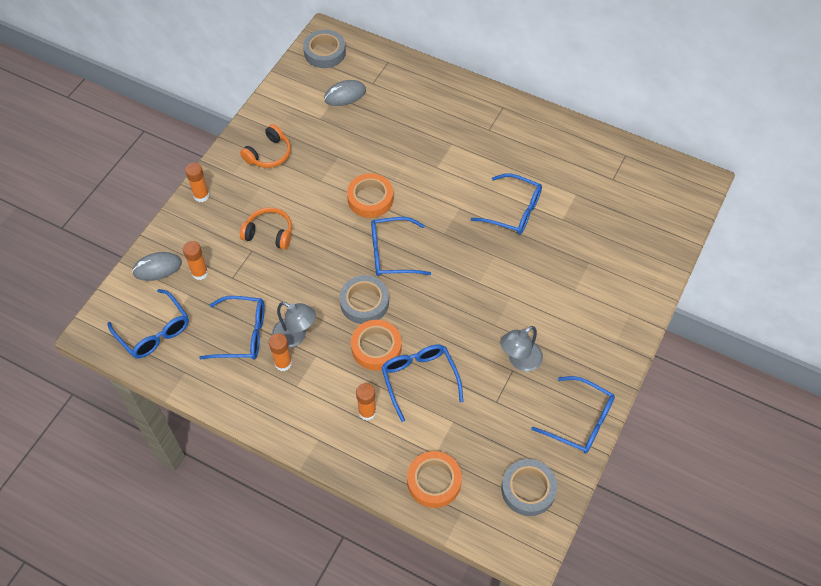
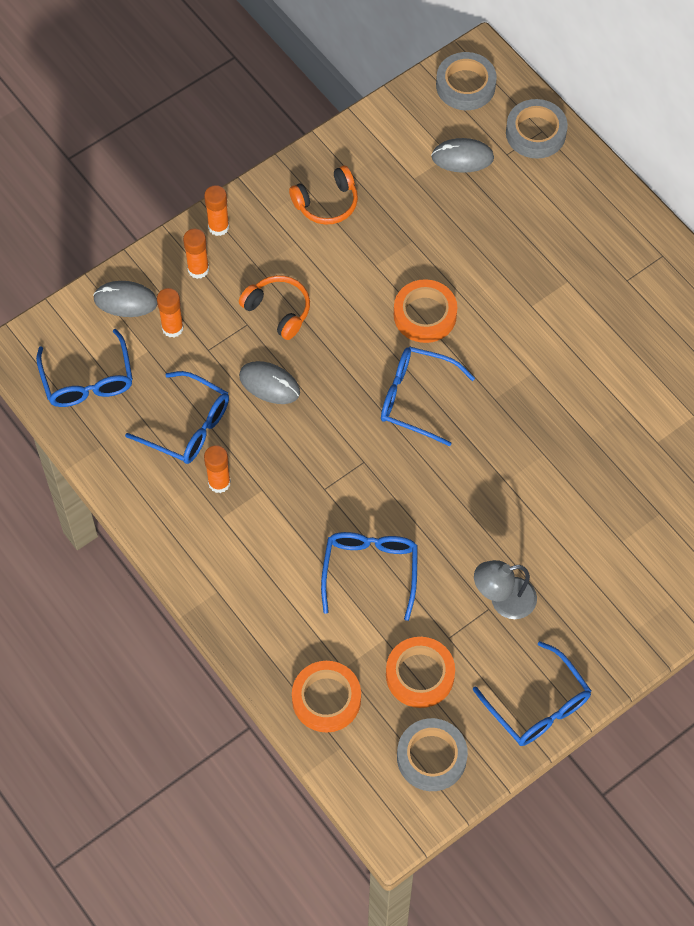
camera: 25 degrees right, 5 degrees up
grey lamp [272,302,316,348] -> none
grey tape [340,275,389,324] -> grey tape moved to [506,99,568,159]
orange tape [351,320,402,370] -> orange tape moved to [386,637,455,708]
orange glue stick [356,383,376,421] -> orange glue stick moved to [183,229,209,279]
blue glasses [471,173,542,235] -> none
none -> grey mouse [239,361,300,404]

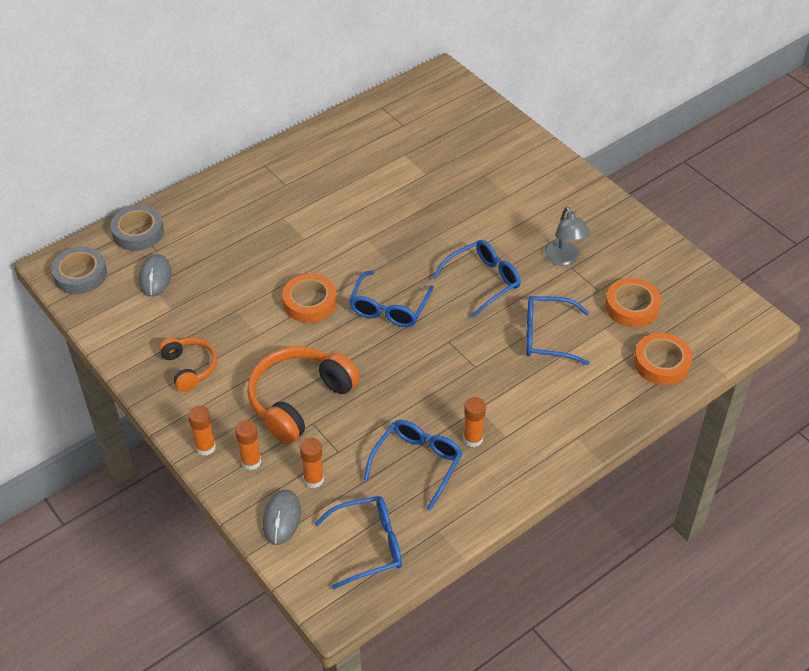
camera: 90 degrees left, 15 degrees down
orange headphones [239,275,310,340] -> orange headphones [247,347,360,444], size x1.74
grey mouse [239,361,300,404] -> none
grey tape [397,718,468,791] -> none
blue glasses [473,641,591,746] -> blue glasses moved to [432,240,521,318]

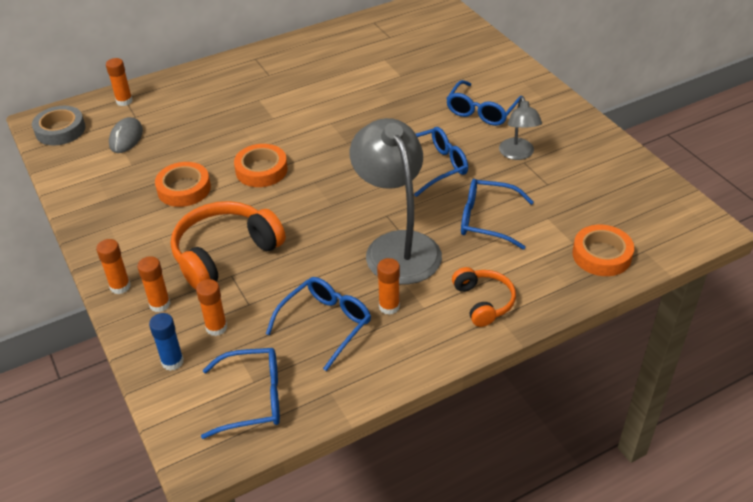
camera: 10 degrees right, 5 degrees down
grey tape [110,205,164,251] -> orange glue stick [106,58,133,106]
orange headphones [159,338,217,392] -> orange headphones moved to [452,267,516,327]
grey mouse [263,490,301,545] -> blue glue stick [149,313,184,371]
blue glasses [349,271,434,327] -> blue glasses moved to [446,80,521,126]
orange tape [605,278,661,327] -> orange tape moved to [155,162,211,207]
none -> grey lamp [350,118,442,284]

